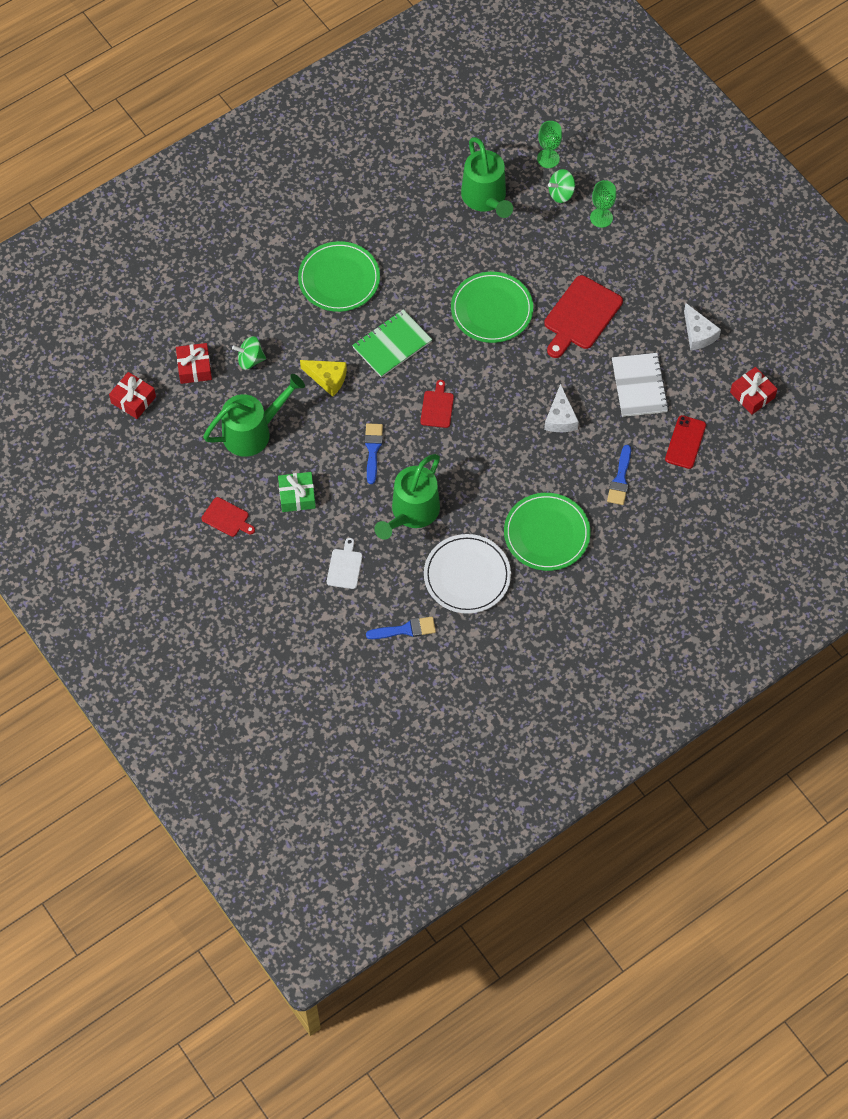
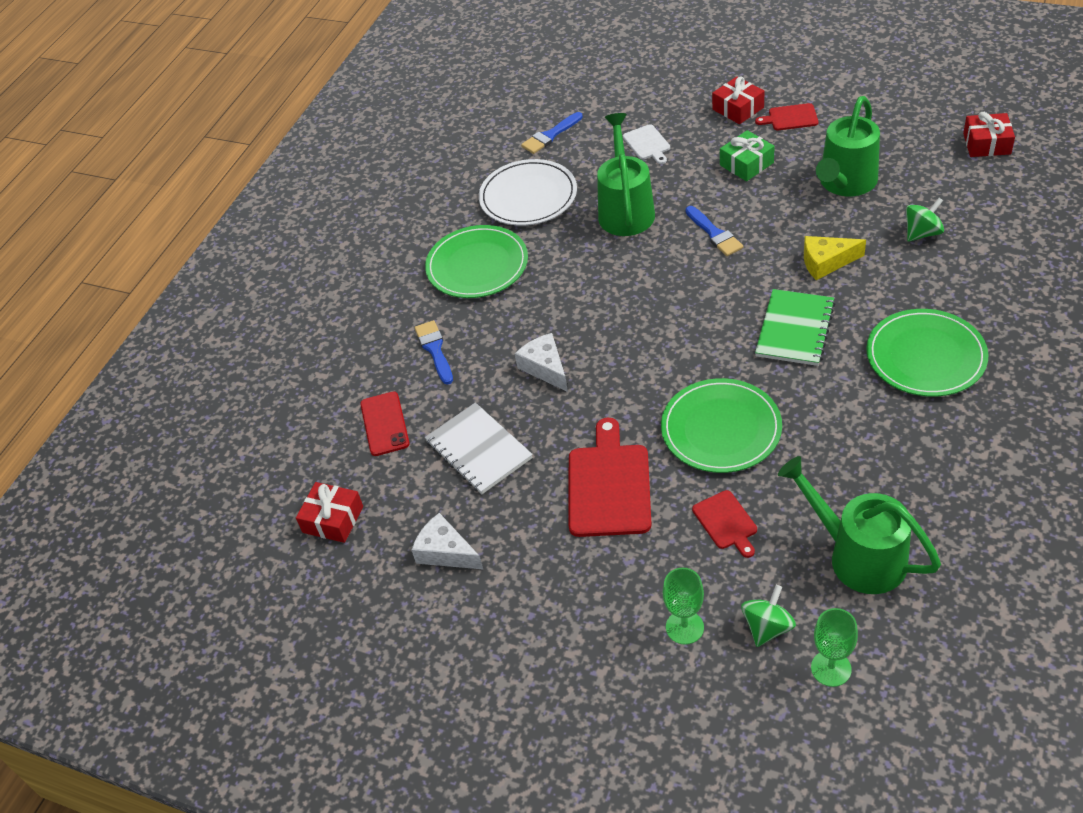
camera: 155 degrees right, 15 degrees down
red gift [176,343,212,384] -> red gift moved to [712,77,765,124]
red cutting board [420,380,454,428] -> red cutting board moved to [692,490,757,558]

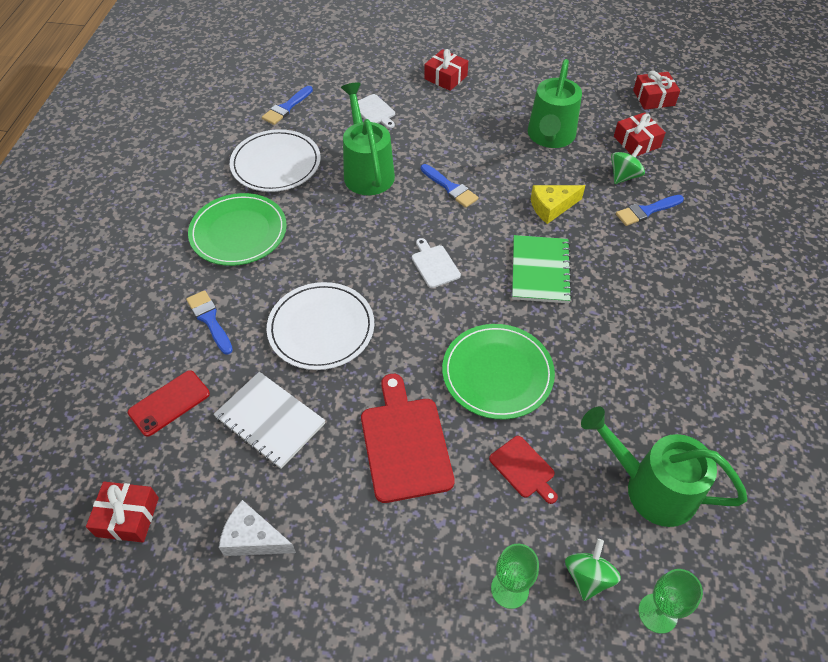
camera: 20 degrees left, 5 degrees up
red phone [360,391,410,456] -> red phone turned 75 degrees clockwise [128,370,210,437]
white cheese [515,333,568,392] -> white plate [267,282,374,370]
green gift [720,130,775,181] -> none
red cutting board [755,103,819,130] -> none
green plate [866,309,989,397] -> none
none -> white cutting board [412,238,461,288]
none -> red gift [614,112,666,156]
none -> blue brush [616,195,684,226]

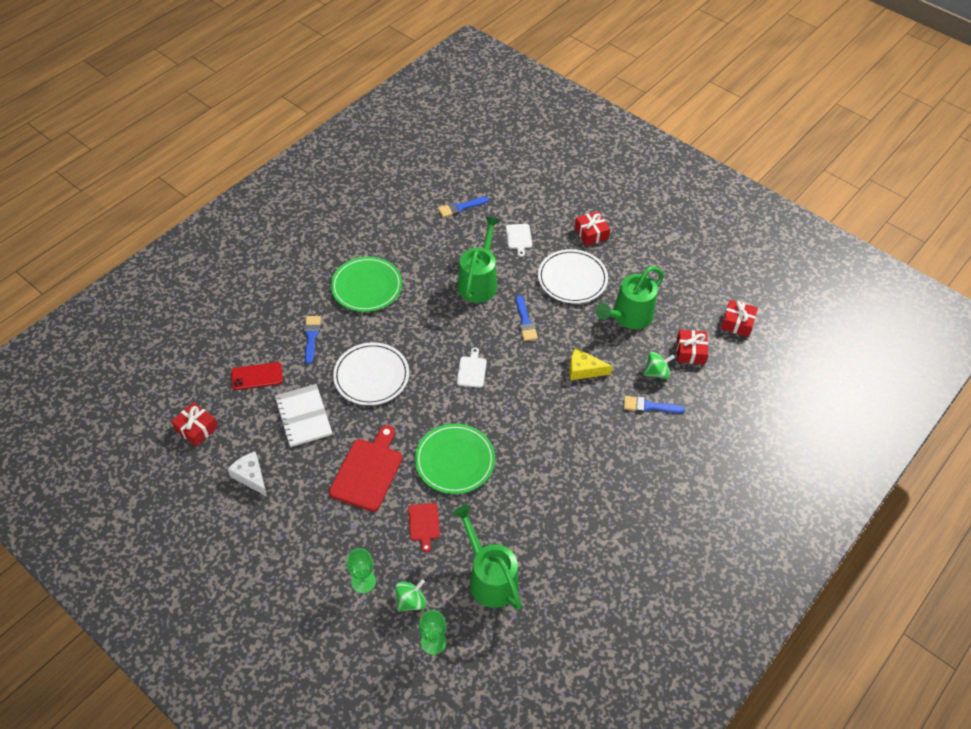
camera: 30 degrees right, 0 degrees up
white plate [230,129,321,192] -> white plate moved to [538,249,608,303]
green notebook [512,235,572,303] -> none

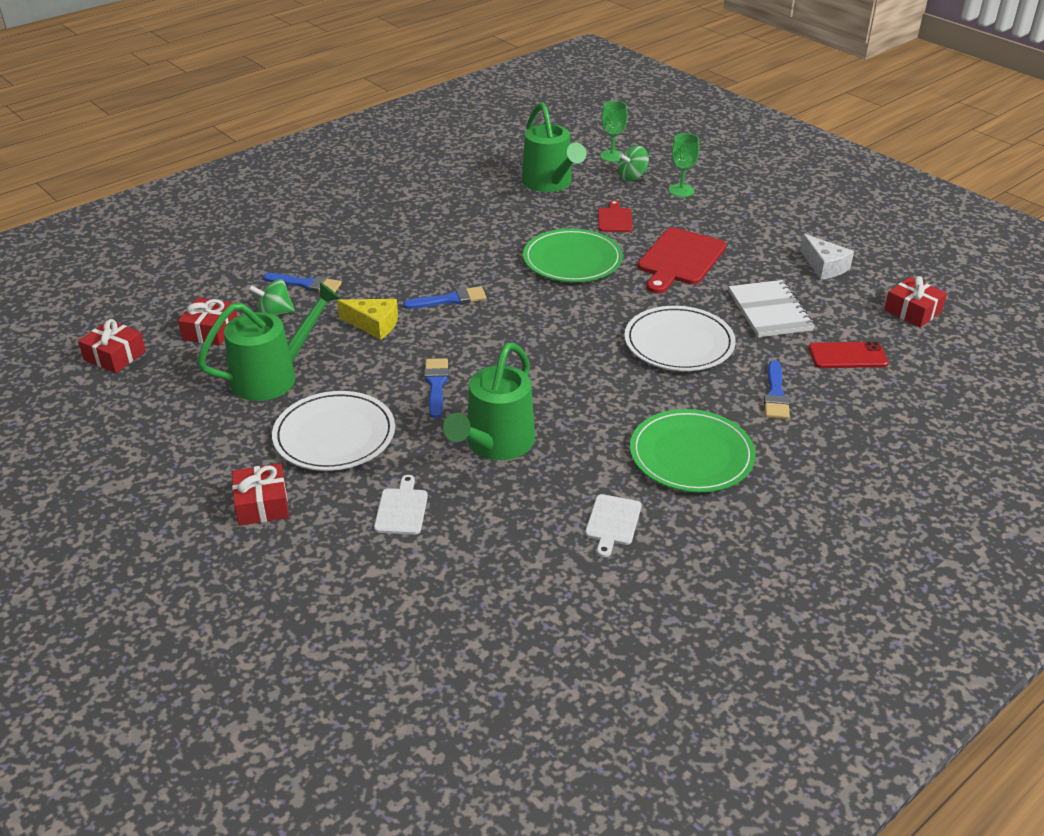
camera: 170 degrees left, 15 degrees down
blue brush [438,197,489,217] -> blue brush moved to [403,286,487,309]
white cutting board [457,347,487,388] -> white cutting board moved to [585,494,641,557]

